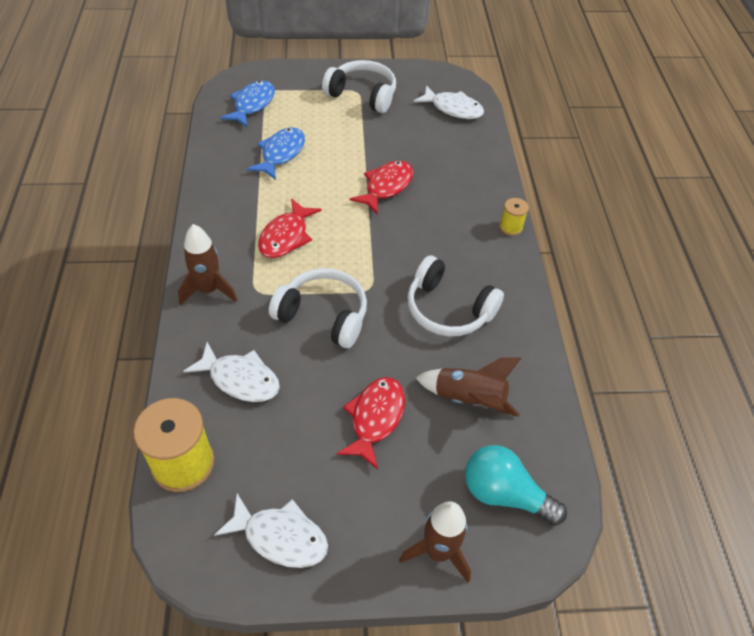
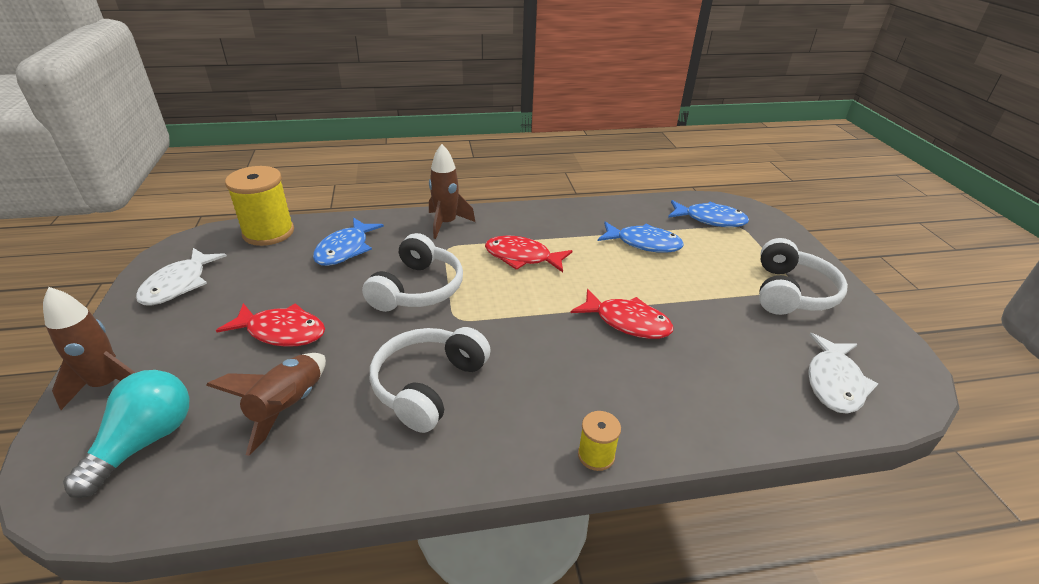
camera: 85 degrees right, 15 degrees down
white fish [183,342,280,402] -> blue fish [313,217,384,266]

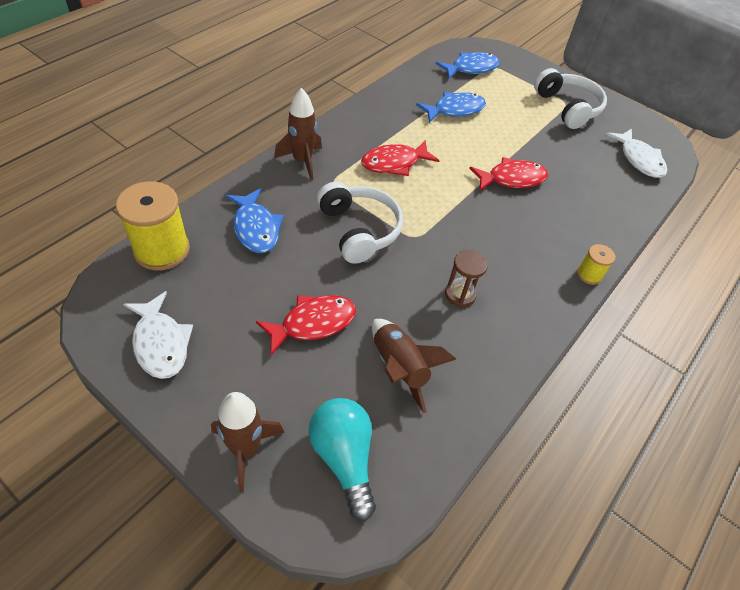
camera: 45 degrees left, 15 degrees up
white headphones [370,327,491,433] -> brown hourglass [445,250,488,307]

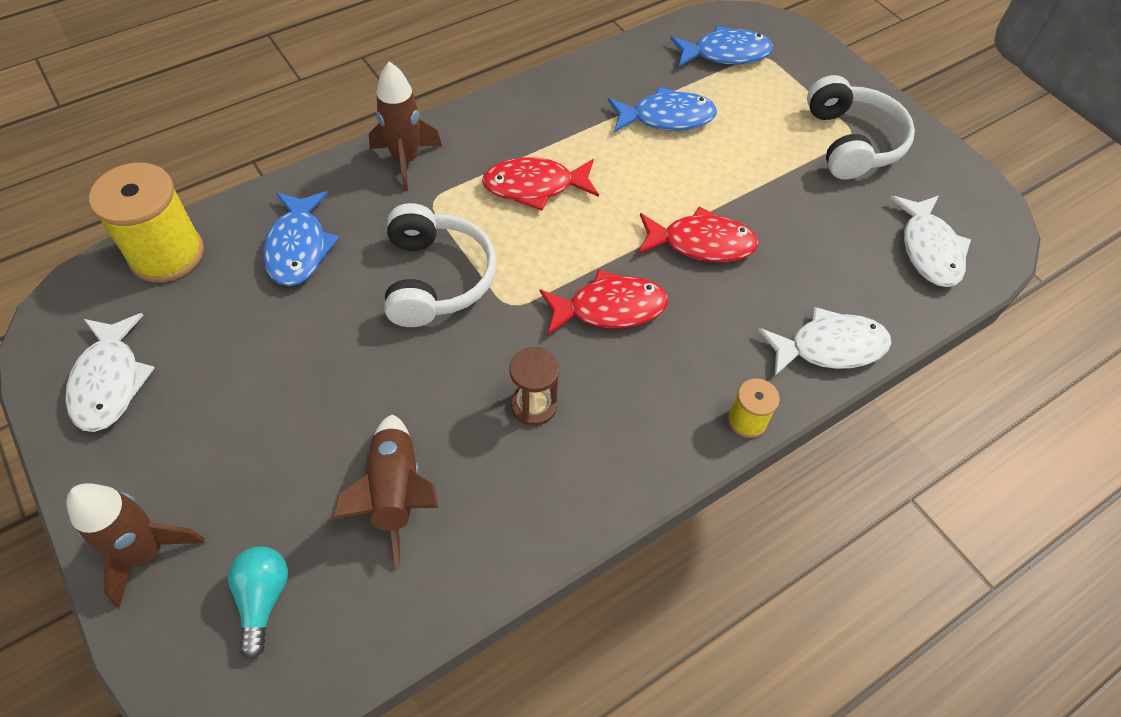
camera: 20 degrees right, 5 degrees up
red fish [256,295,356,356] -> red fish moved to [539,269,668,335]
turquoise light bulb [308,398,376,521] -> turquoise light bulb [228,546,288,659], size x0.65
none -> white fish [759,307,891,377]

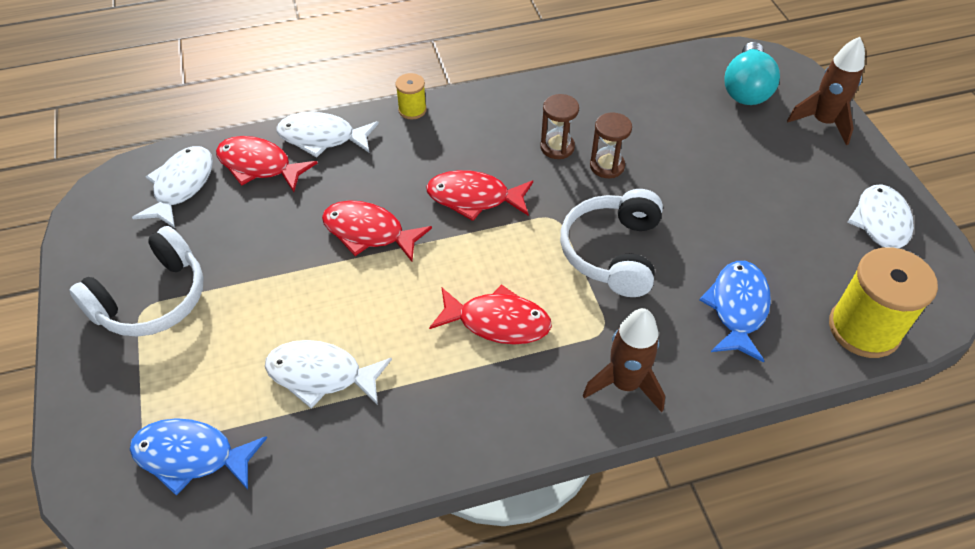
camera: 160 degrees left, 5 degrees down
turquoise light bulb [228,546,288,659] -> turquoise light bulb [724,42,780,105], size x1.53
brown rocket [332,414,439,567] -> none
blue fish [608,87,717,132] -> white fish [265,340,392,409]
white headphones [807,75,915,180] -> white headphones turned 150 degrees counterclockwise [69,226,204,337]
none -> red fish [216,136,317,192]
none -> brown hourglass [590,112,632,178]

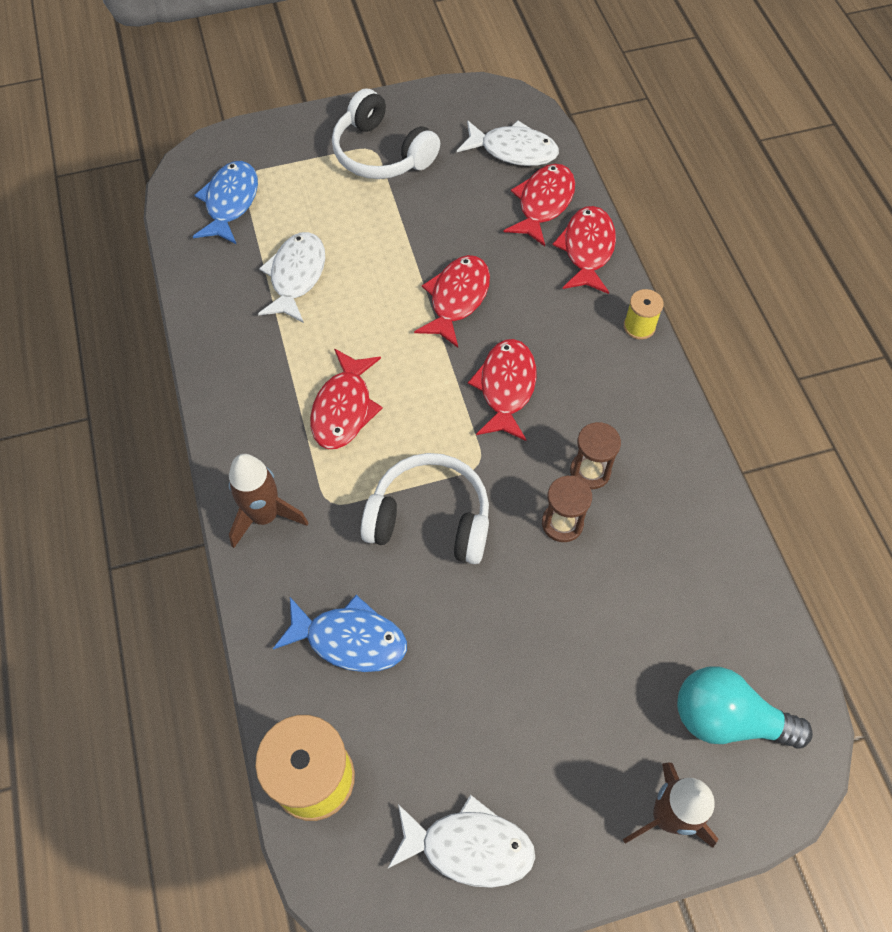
camera: 90 degrees right, 10 degrees up
white fish [276,112,379,158] -> red fish [553,206,616,294]

